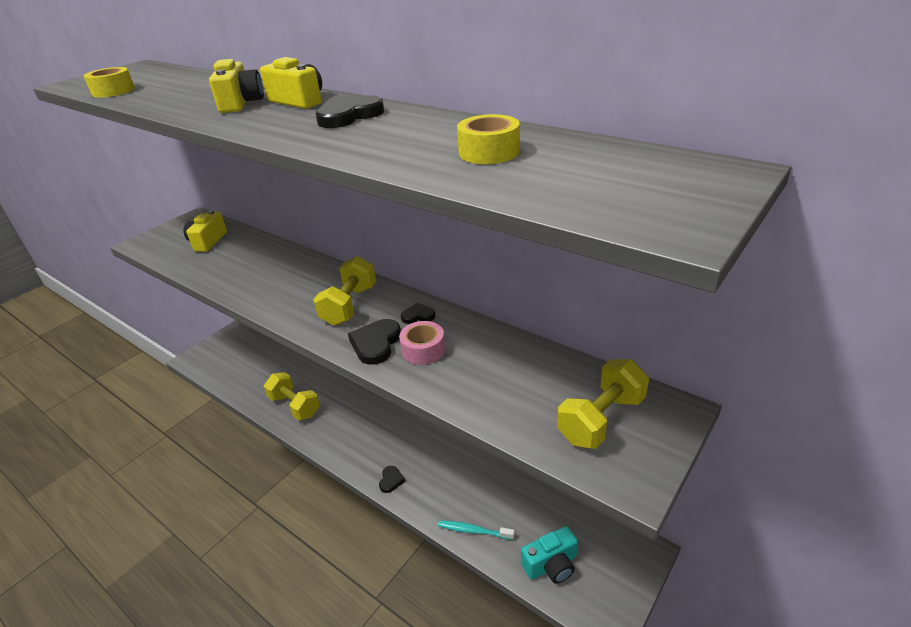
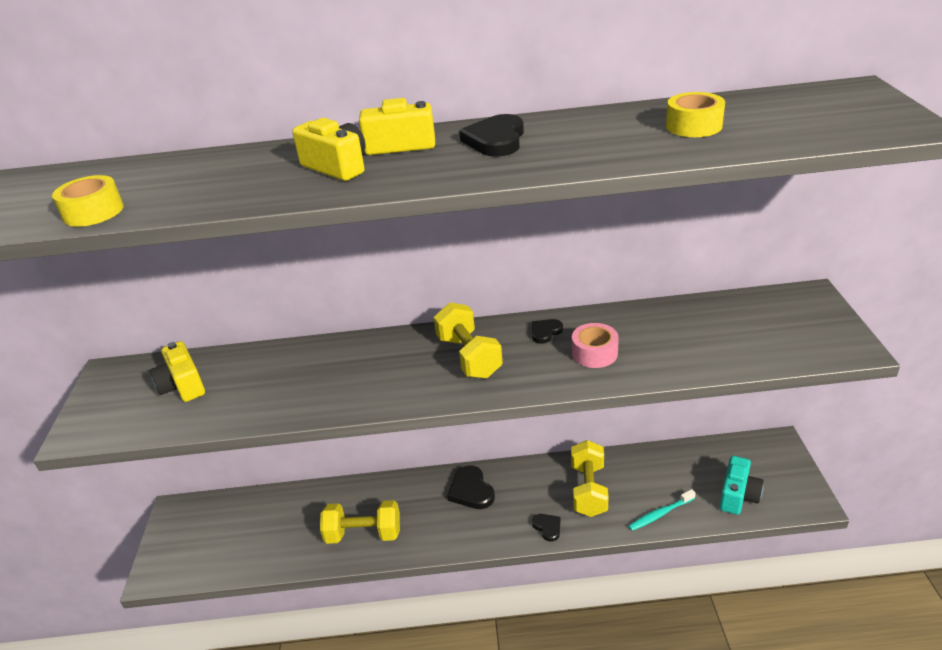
camera: 40 degrees left, 0 degrees up
black heart [348,319,401,365] -> black heart moved to [447,465,495,509]
yellow dumbbell [557,359,649,449] -> yellow dumbbell moved to [571,440,609,517]

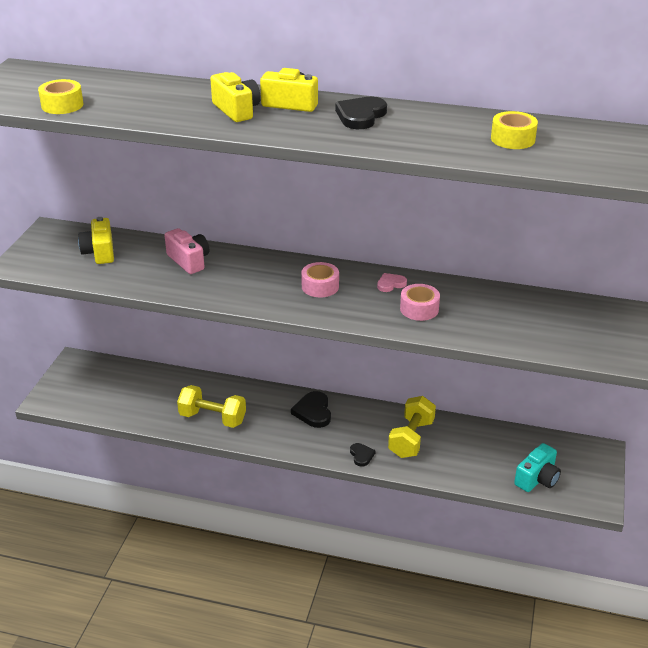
camera: 15 degrees right, 0 degrees up
yellow dumbbell [434,303,503,379] -> pink tape [301,262,339,297]
black heart [532,319,563,344] -> pink heart [377,273,407,292]
turquoise toothbrush [628,489,696,531] -> none
none -> pink camera [164,228,209,274]

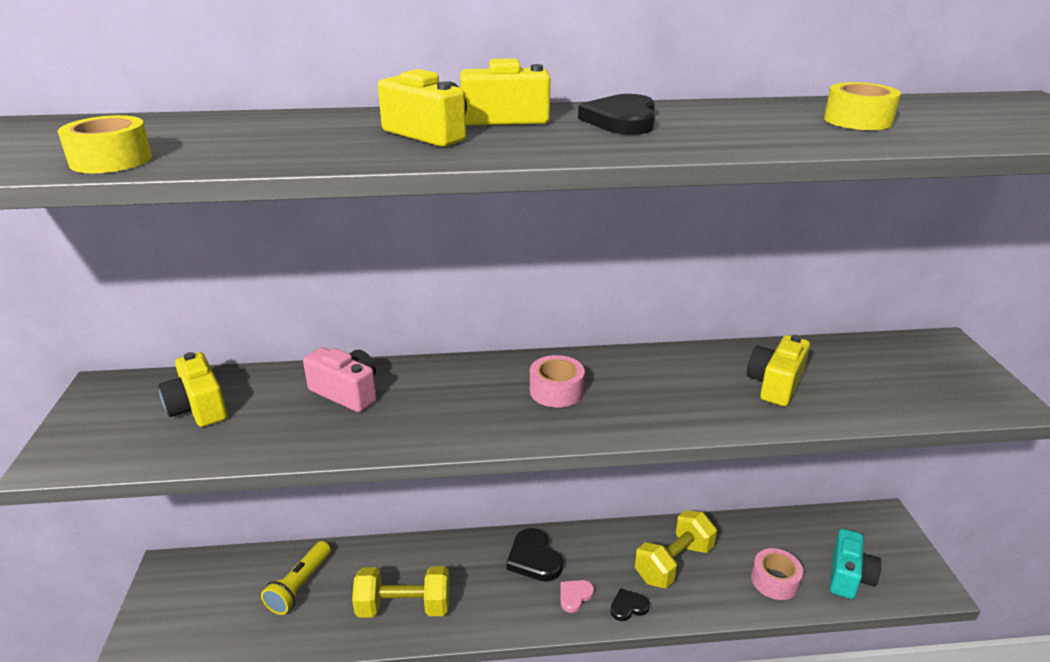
camera: 20 degrees left, 5 degrees down
black heart [350,443,376,467] -> black heart turned 75 degrees counterclockwise [610,588,650,621]
pink heart [377,273,407,292] -> pink heart moved to [560,580,594,613]
yellow dumbbell [388,396,436,458] -> yellow dumbbell turned 45 degrees clockwise [635,510,717,588]
pink tape [400,284,440,321] -> pink tape moved to [751,548,803,600]
none -> yellow flashlight [261,541,331,615]
none -> yellow camera [747,335,810,406]

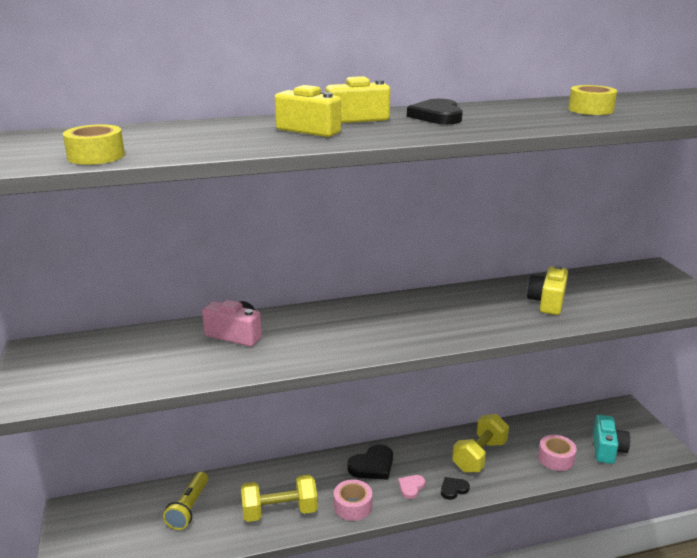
camera: 10 degrees left, 5 degrees down
yellow camera [158,352,227,427] -> none
black heart [506,528,563,581] -> black heart turned 90 degrees counterclockwise [347,445,393,480]
pink tape [530,355,585,407] -> pink tape moved to [334,480,372,521]

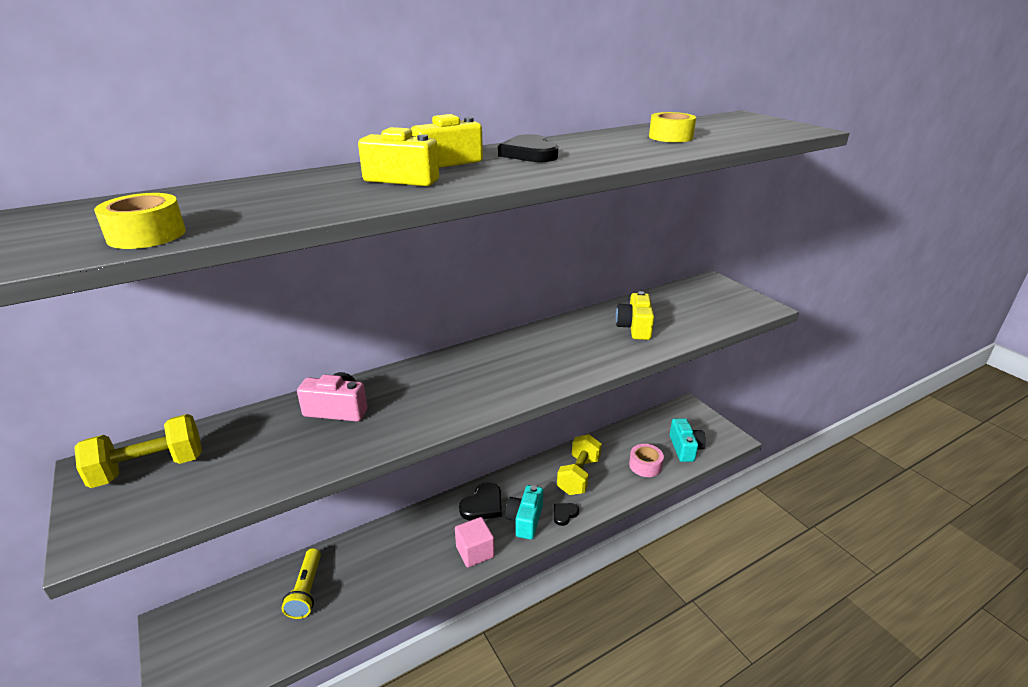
camera: 15 degrees left, 5 degrees up
yellow dumbbell [241,475,318,522] -> yellow dumbbell moved to [74,414,202,488]
pink tape [334,480,372,521] -> pink cube [455,517,494,567]
pink heart [398,475,425,499] -> turquoise camera [505,485,543,540]

